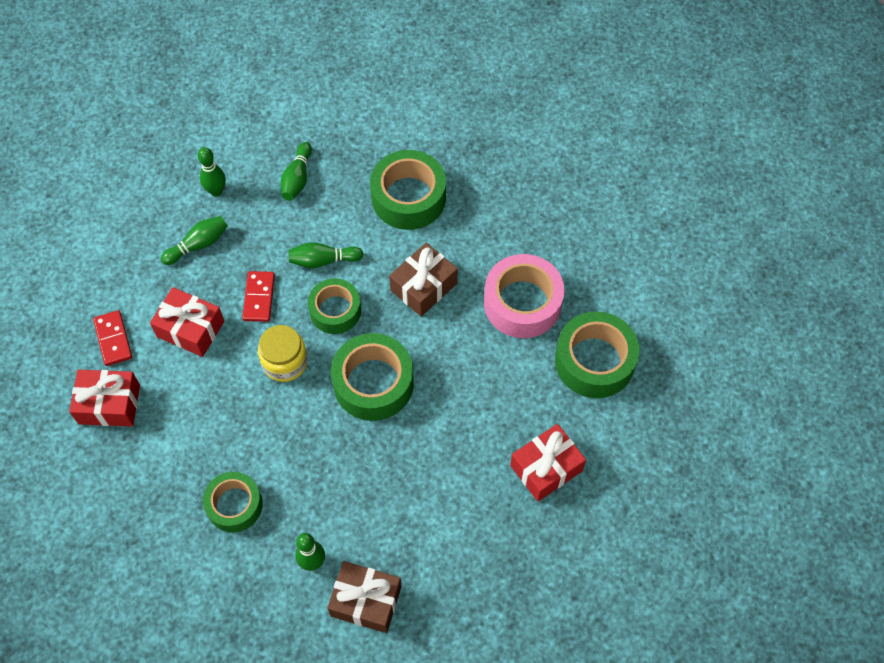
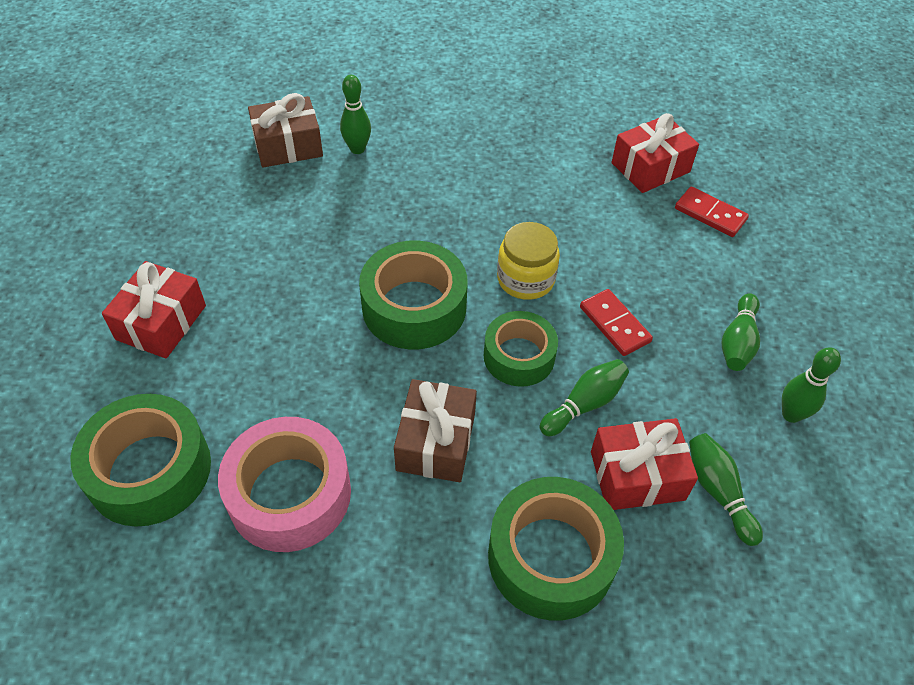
camera: 145 degrees right, 10 degrees down
red gift [150,287,224,357] -> red gift moved to [591,418,698,510]
green tape [203,472,263,533] -> none

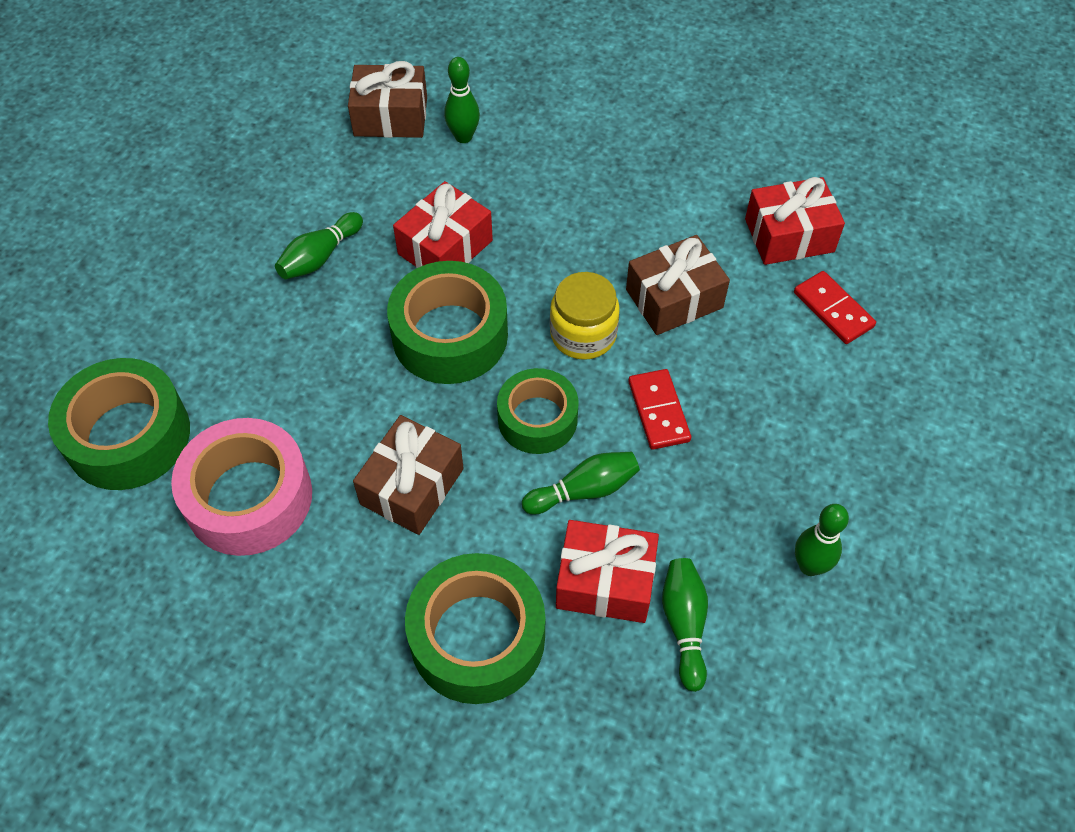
camera: 20 degrees right, 5 degrees up
red gift [102,261,206,358] -> red gift moved to [393,181,493,268]
green bowling pin [722,293,760,371] -> green bowling pin moved to [275,212,363,279]
none -> brown gift [626,235,730,335]

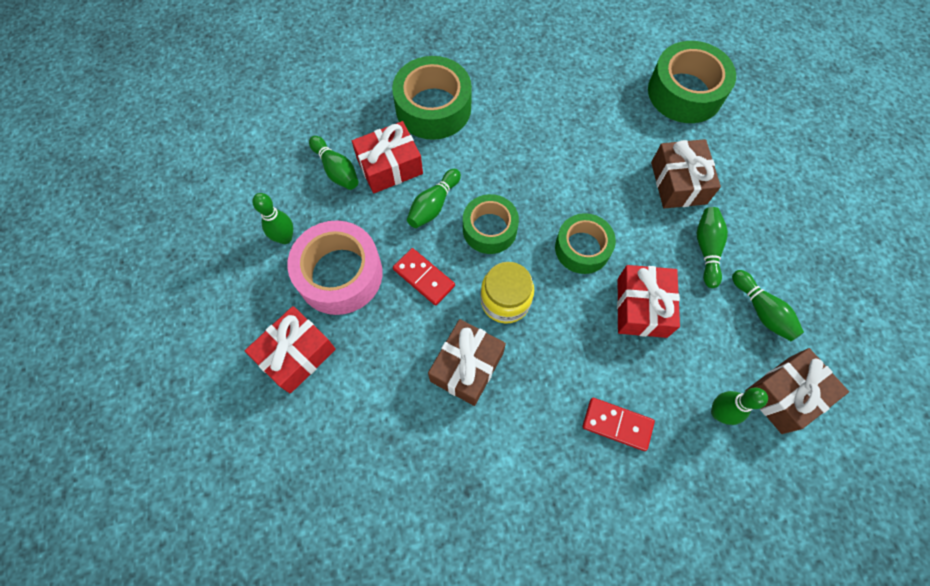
camera: 145 degrees right, 10 degrees up
pink tape [171,418,312,556] -> pink tape moved to [287,221,383,315]
brown gift [353,415,464,535] -> brown gift moved to [651,139,721,208]
green tape [387,261,508,384] -> green tape [555,213,616,274], size x0.66
red gift [745,177,845,265] -> red gift moved to [245,306,336,394]
red domino [794,271,876,344] -> red domino moved to [582,398,655,451]
none -> green bowling pin [732,270,804,341]

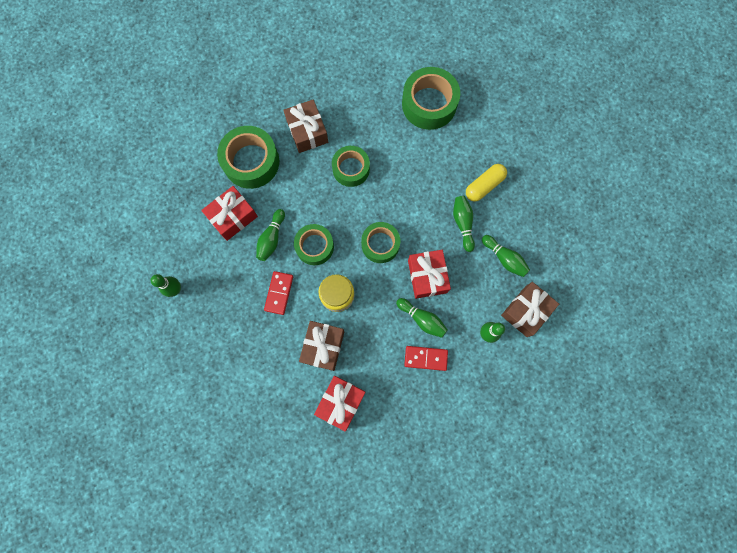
camera: 15 degrees left, 10 degrees up
red gift [245,306,336,394] -> red gift moved to [314,376,366,432]
pink tape [287,221,383,315] -> none
green bowling pin [309,136,358,190] -> green bowling pin moved to [396,298,448,338]
red domino [393,248,455,306] -> red domino turned 75 degrees clockwise [264,271,293,315]
brown gift [651,139,721,208] -> brown gift moved to [283,100,328,153]
none -> green tape [332,146,370,187]
none -> yellow capsule [466,164,507,202]

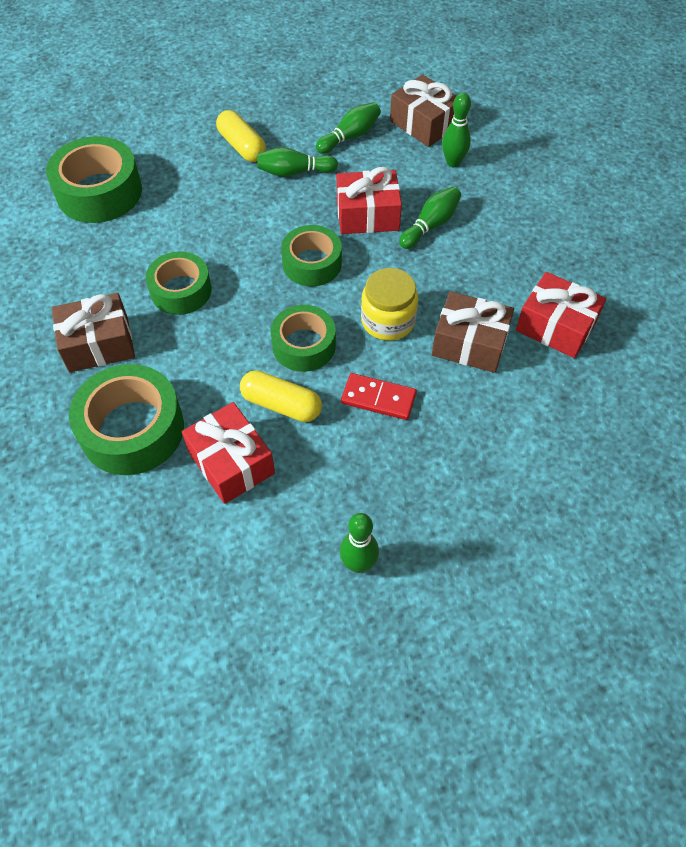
camera: 85 degrees left, 20 degrees down
green bowling pin [256,209,285,261] -> yellow capsule [240,370,322,422]
red domino [404,346,448,371] -> none

